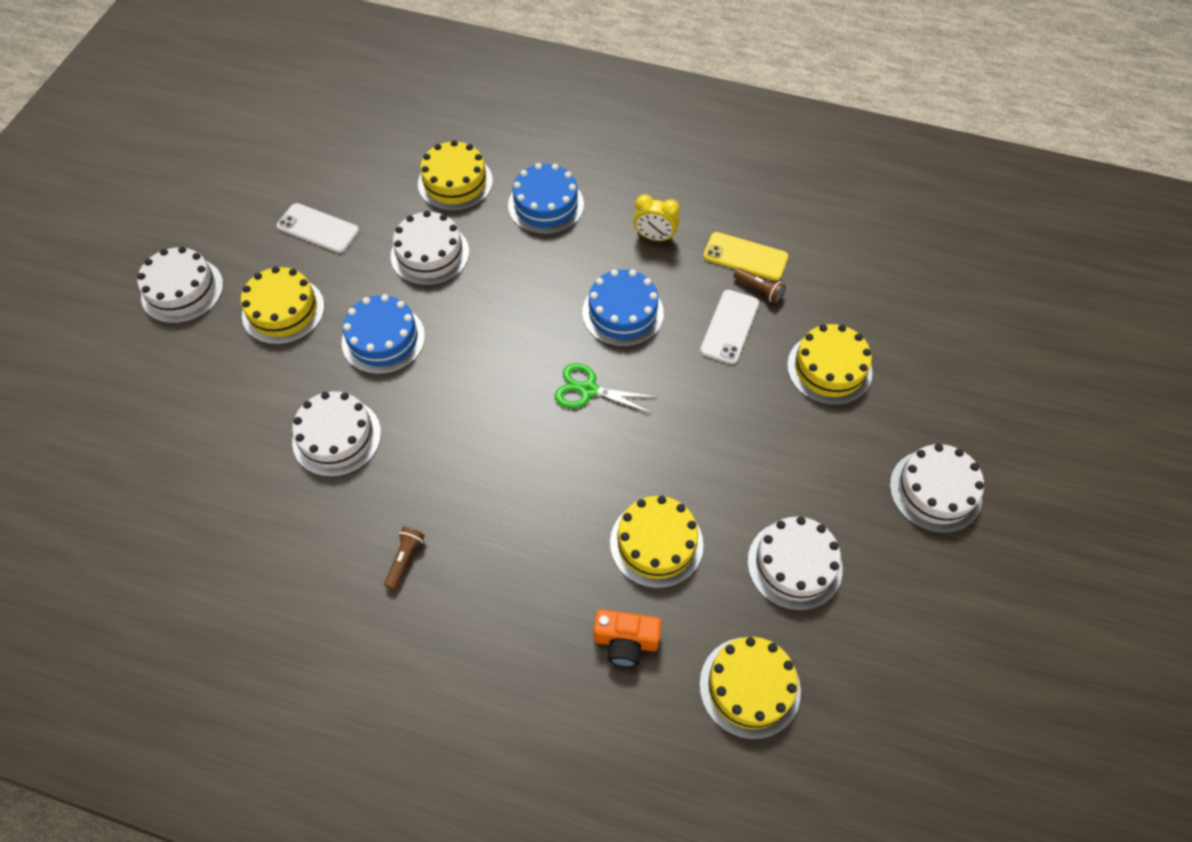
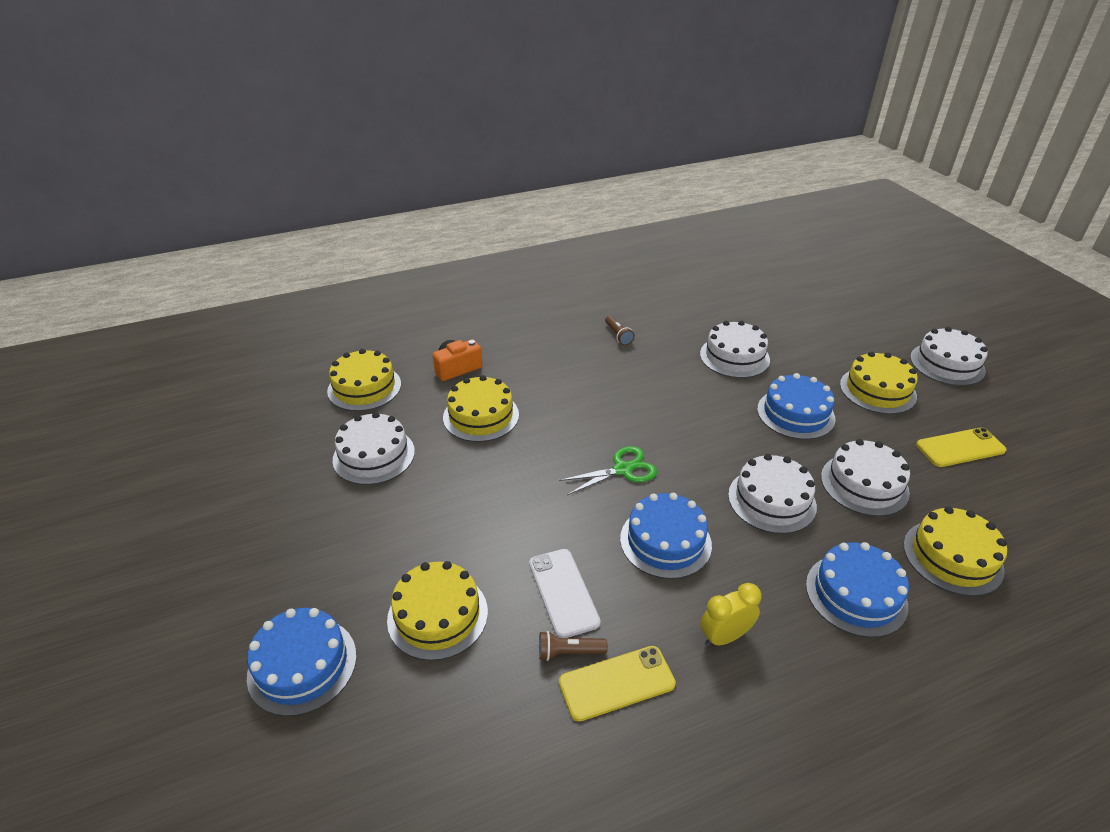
camera: 140 degrees right, 20 degrees down
white phone [277,203,359,253] -> yellow phone [916,428,1007,467]
white cake [890,444,984,533] -> white cake moved to [728,454,817,534]
none -> blue cake [247,608,357,716]

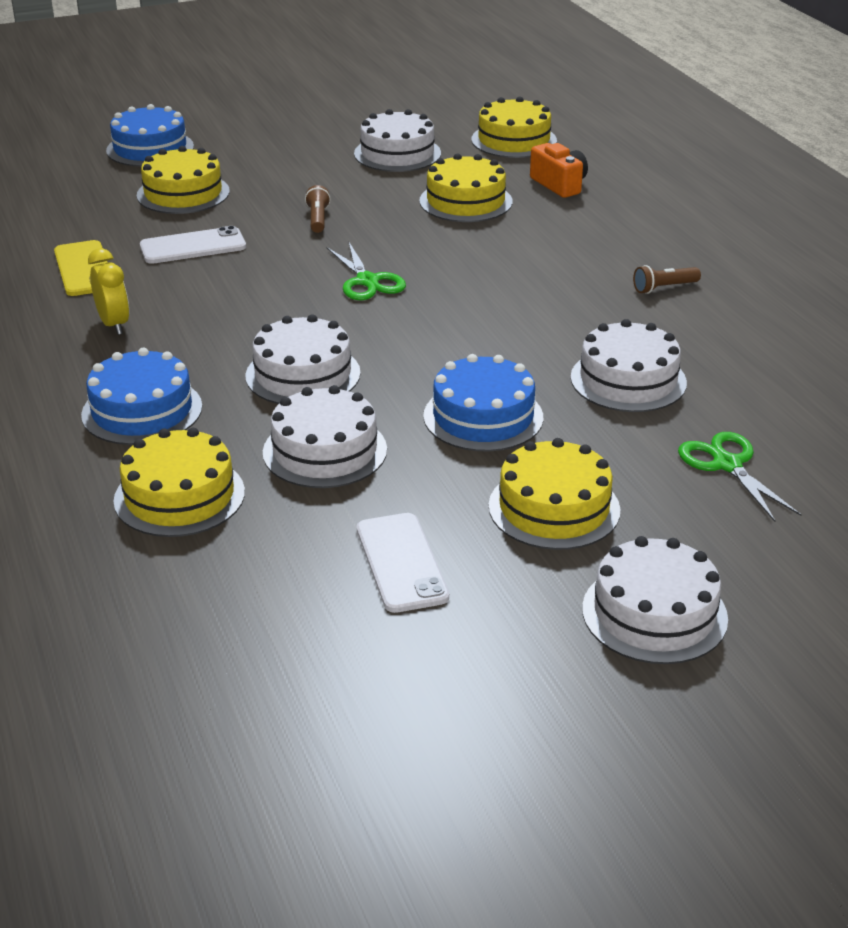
camera: 90 degrees right, 5 degrees down
brown flashlight [539,631,608,661] -> brown flashlight moved to [305,185,331,233]
blue cake [620,493,712,579] -> none
yellow phone [916,428,1007,467] -> white phone [357,513,449,613]
none -> green scissors [678,432,802,522]

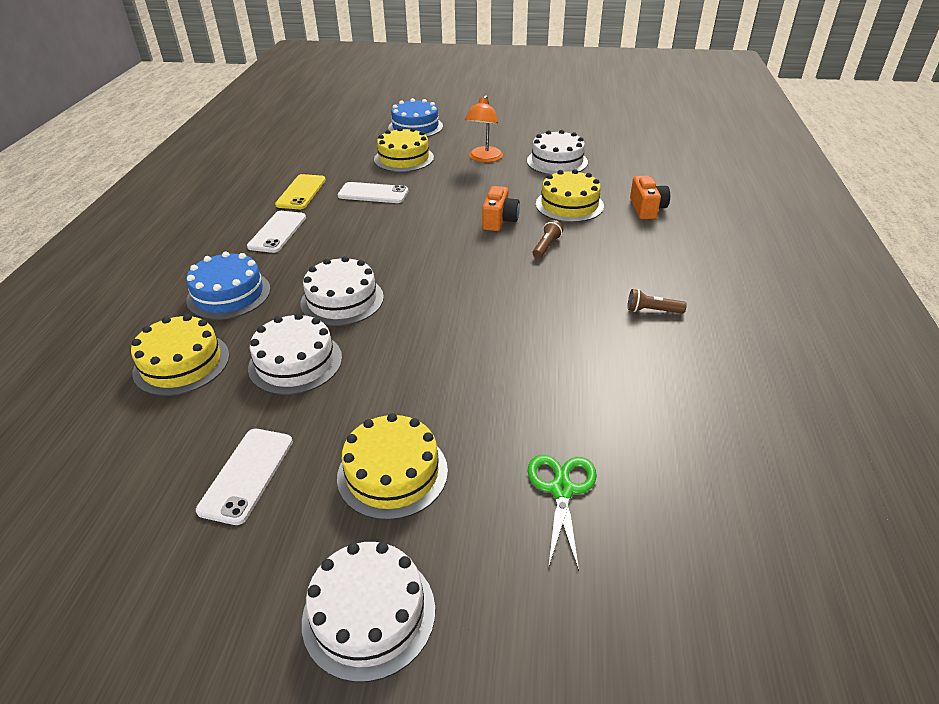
camera: 30 degrees right, 5 degrees up
yellow clock [88,248,129,335] -> white phone [247,211,306,253]
brown flashlight [305,185,331,233] -> brown flashlight moved to [533,220,563,258]
green scissors [326,242,406,300] -> none
blue cake [423,354,543,451] -> none
yellow cake [471,96,557,158] -> none
white cake [571,319,687,412] -> none
none -> orange lamp [465,95,503,162]
none -> orange camera [482,186,520,231]

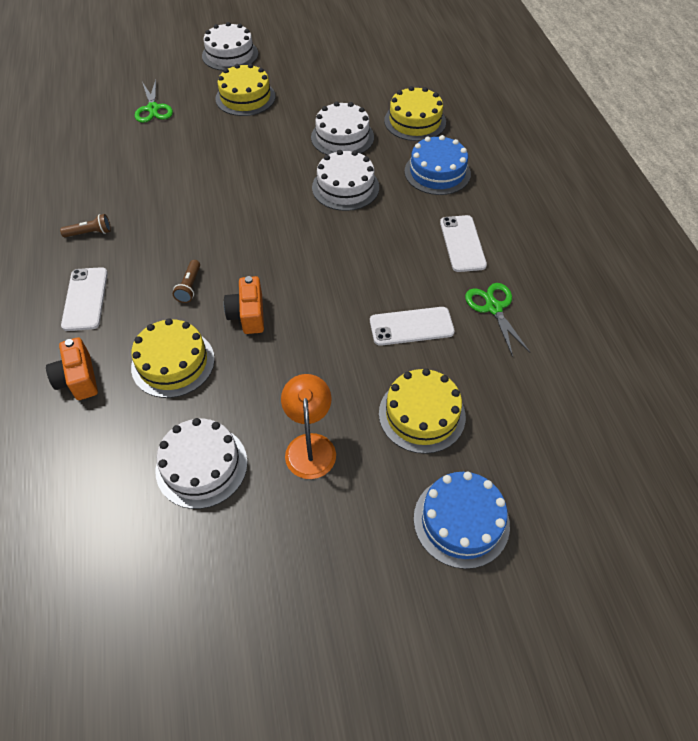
camera: 160 degrees right, 15 degrees up
white phone [196,429,293,525] -> white phone moved to [61,267,108,331]
yellow phone [275,174,326,209] -> green scissors [465,283,531,357]

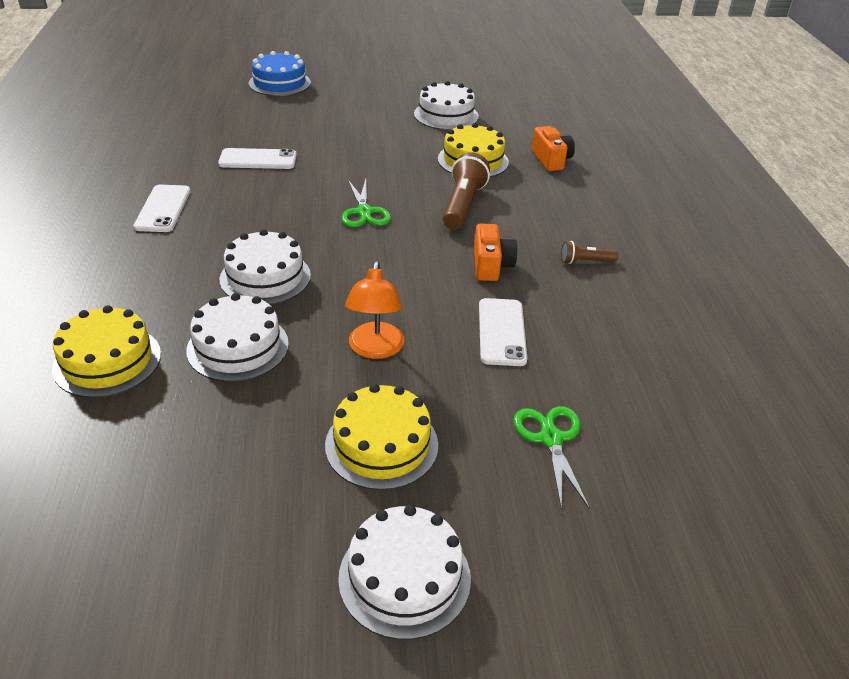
camera: 175 degrees left, 15 degrees down
white phone [61,267,108,331] -> white phone moved to [479,298,527,366]
brown flashlight [173,260,200,303] -> brown flashlight [443,152,490,230], size x1.87
orange camera [224,276,264,334] -> orange camera moved to [474,224,518,281]
orange lamp [281,374,336,479] -> orange lamp moved to [345,261,405,359]
yellow cake [379,368,466,454] -> none
blue cake [404,135,471,195] -> none
green scissors [465,283,531,357] -> green scissors moved to [341,179,391,227]

